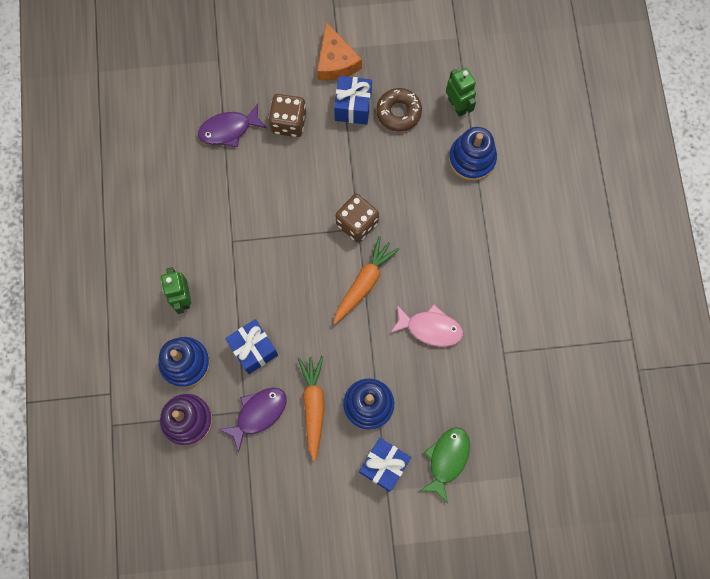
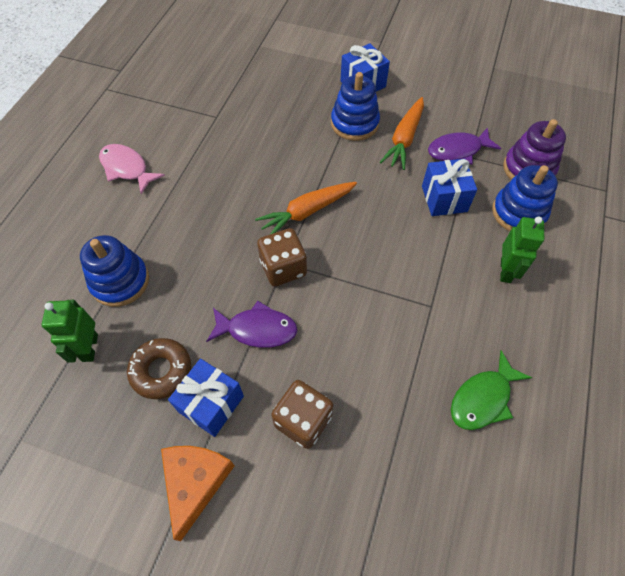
camera: 155 degrees left, 15 degrees down
purple fish [198,104,267,147] -> purple fish moved to [206,301,298,348]
pink fish [390,304,463,347] -> pink fish moved to [99,144,165,194]
green fish [419,427,470,503] -> green fish moved to [451,351,532,430]

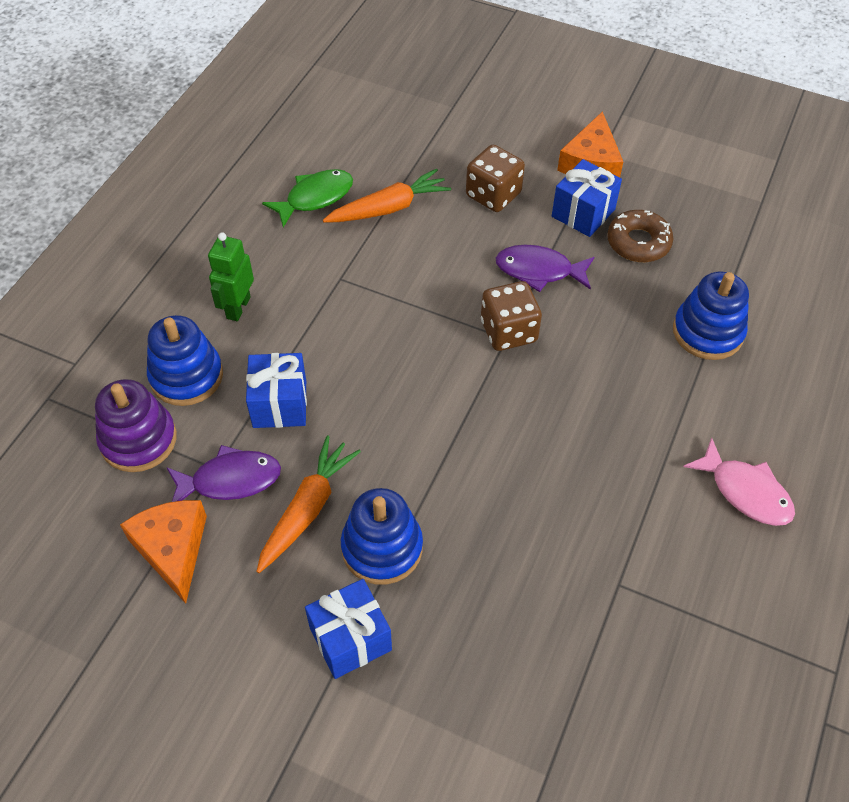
camera: 175 degrees left, 5 degrees down
green robot [42,300,98,363] -> none
orange carrot [255,182,357,234] -> orange carrot moved to [323,169,451,223]
none -> orange cheese [120,500,207,604]

